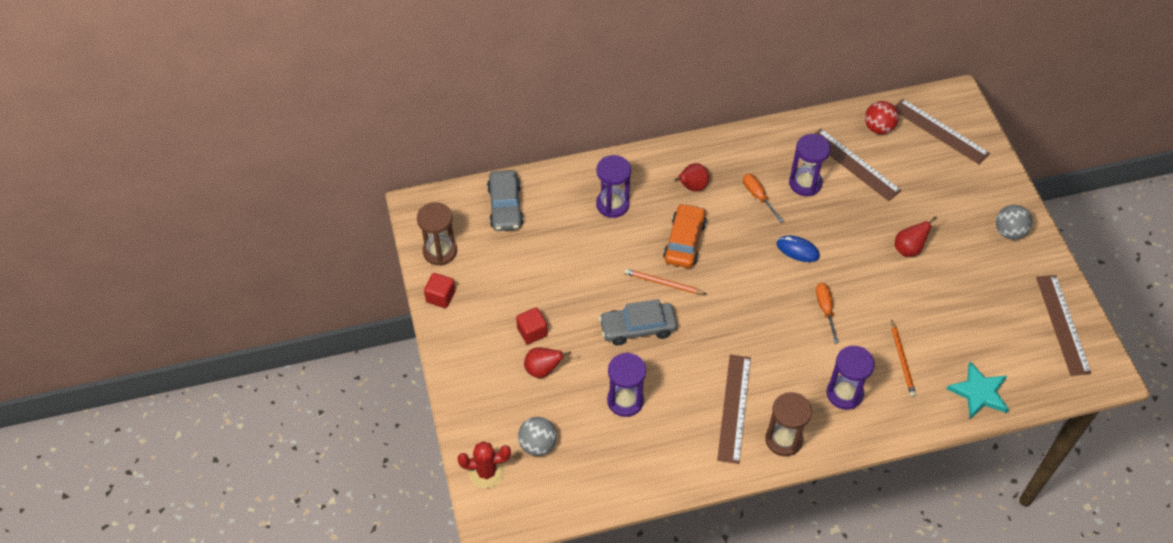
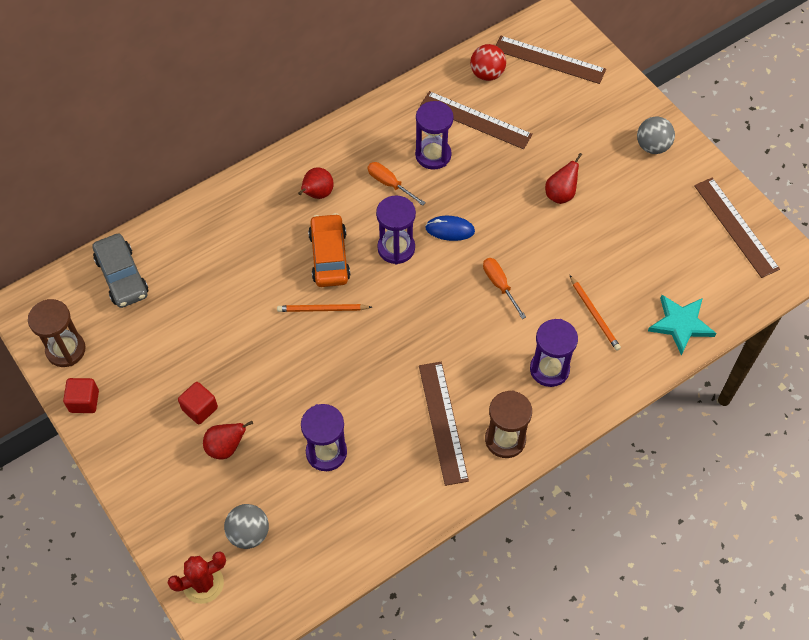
camera: 20 degrees left, 5 degrees up
purple hourglass [596,155,631,218] -> purple hourglass moved to [376,195,416,264]
grey car [599,299,677,345] -> none

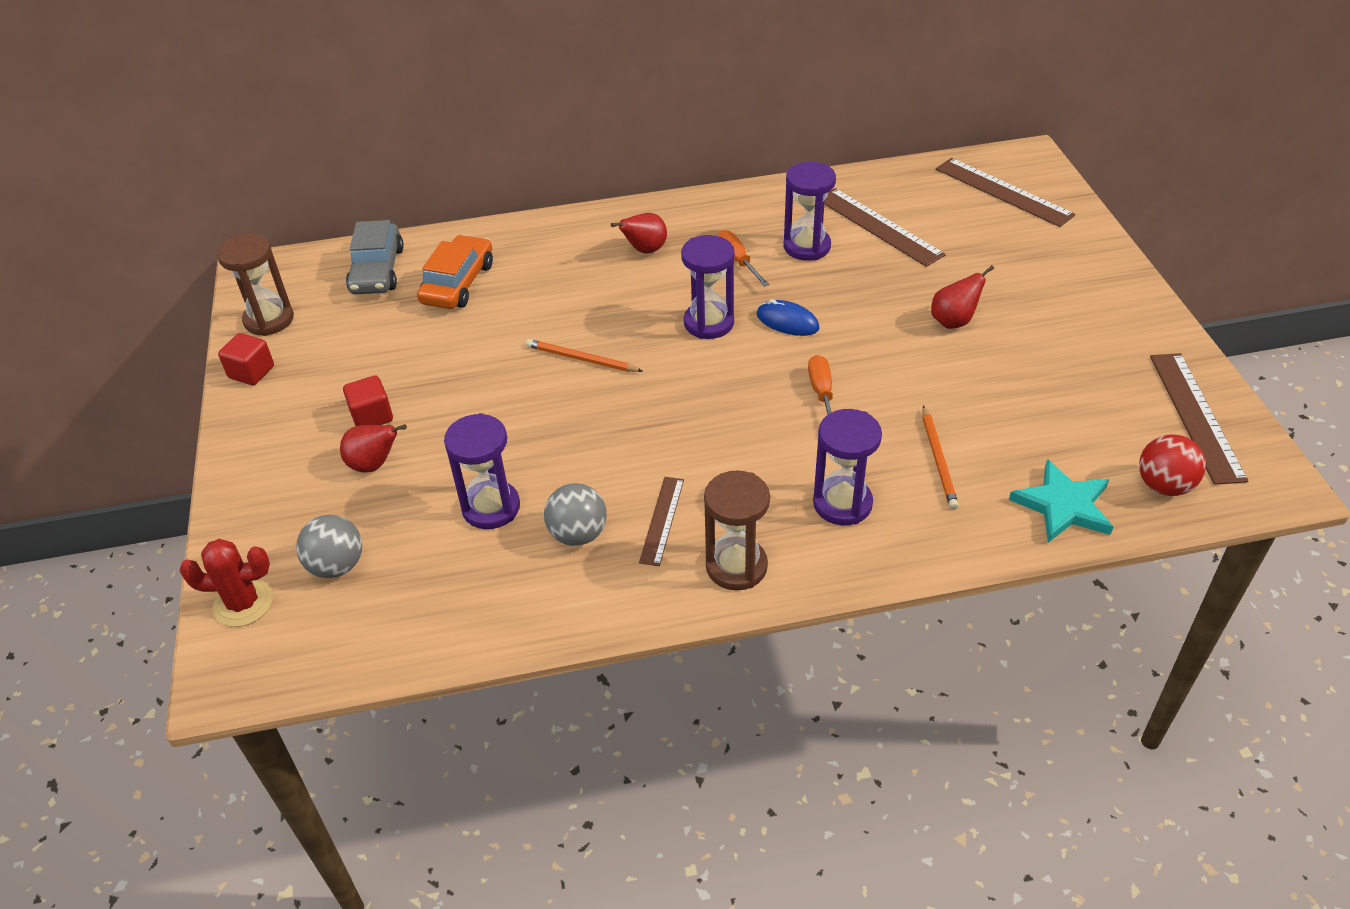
camera: 25 degrees right, 15 degrees down
orange car [308,213,350,287] -> orange car moved to [417,235,493,309]
brown ruler [419,362,469,486] -> brown ruler [639,477,684,566], size x0.59
red ball [470,44,506,81] -> red ball moved to [1139,434,1206,496]
grey ball [637,116,675,154] -> grey ball moved to [544,483,607,546]

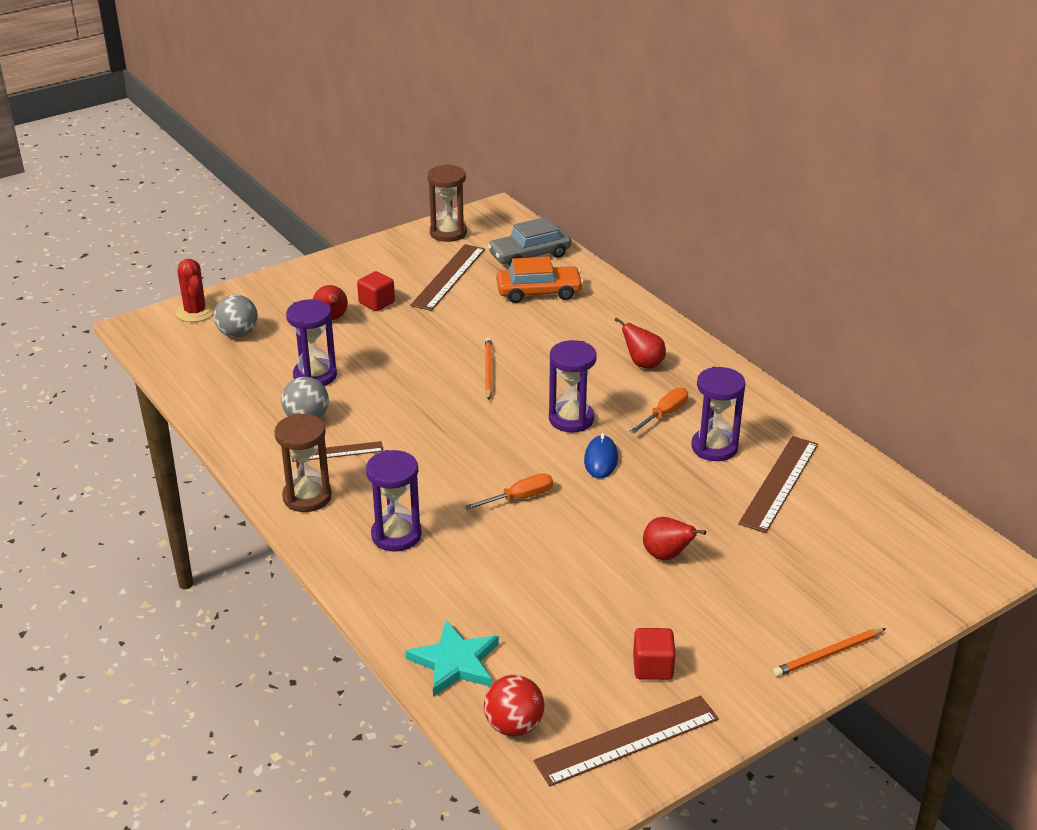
camera: 65 degrees right, 10 degrees down
red cube [218,333,274,385] -> red cube moved to [633,628,676,680]
orange pencil [923,405,959,509] -> orange pencil moved to [773,628,886,676]
brown ruler [936,158,1076,227] -> brown ruler moved to [410,244,485,311]

